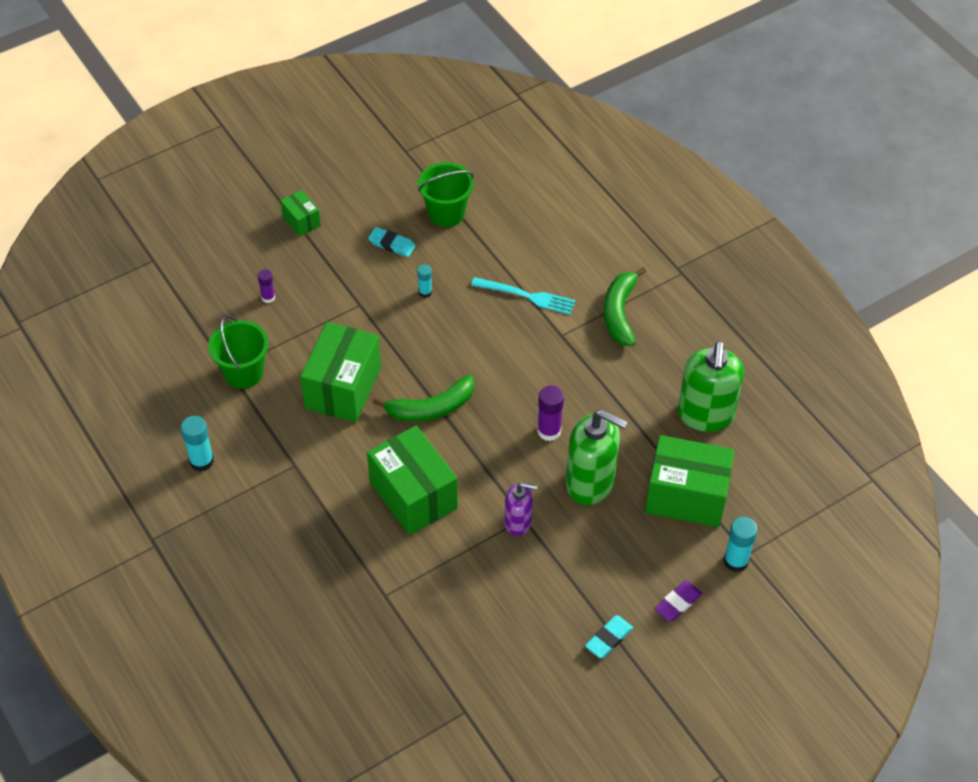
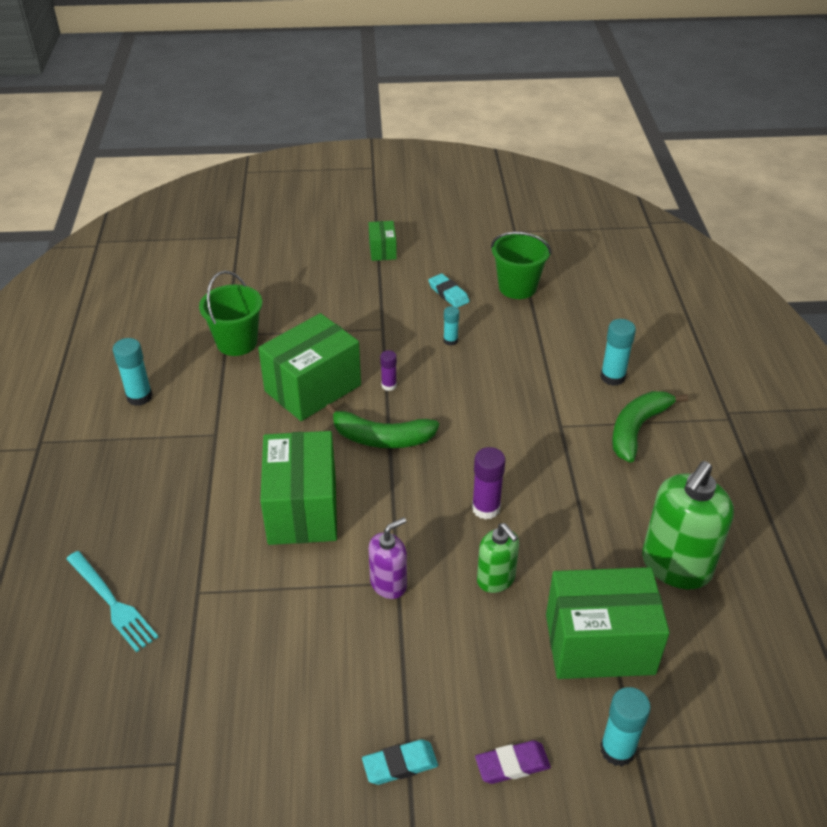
camera: 30 degrees right, 10 degrees down
purple glue stick [258,269,275,303] -> purple glue stick moved to [380,350,397,391]
turquoise fork [471,277,575,315] -> turquoise fork moved to [66,551,158,652]
purple soap dispenser [505,482,538,536] -> purple soap dispenser turned 75 degrees counterclockwise [369,517,407,599]
green soap dispenser [566,410,628,505] -> green soap dispenser [477,523,519,593], size x0.57
green box [645,435,735,527] -> green box turned 45 degrees counterclockwise [546,567,670,679]
none -> turquoise glue stick [600,319,636,386]

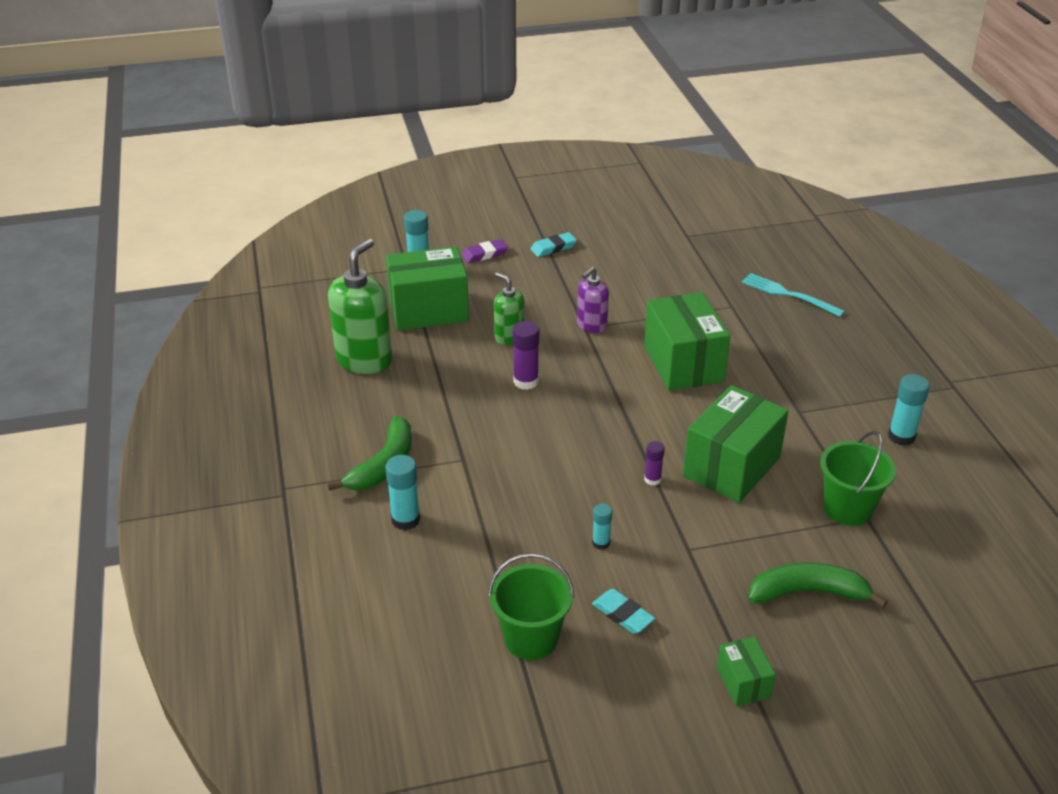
camera: 170 degrees right, 5 degrees down
green banana [326,404,439,448] -> green banana moved to [749,563,888,608]

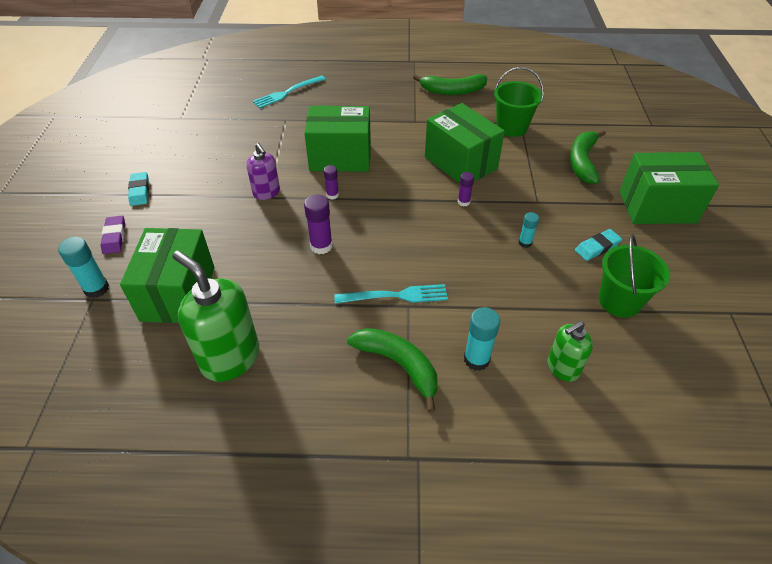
camera: 75 degrees left, 10 degrees up
green soap dispenser [494,272,524,345] -> green soap dispenser moved to [548,321,593,382]
green box [717,637,776,706] -> green box [619,152,719,224], size x2.05
turquoise glue stick [888,374,930,446] -> green banana [413,74,487,95]
none -> purple glue stick [324,165,339,200]
none -> turquoise fork [334,284,448,304]

